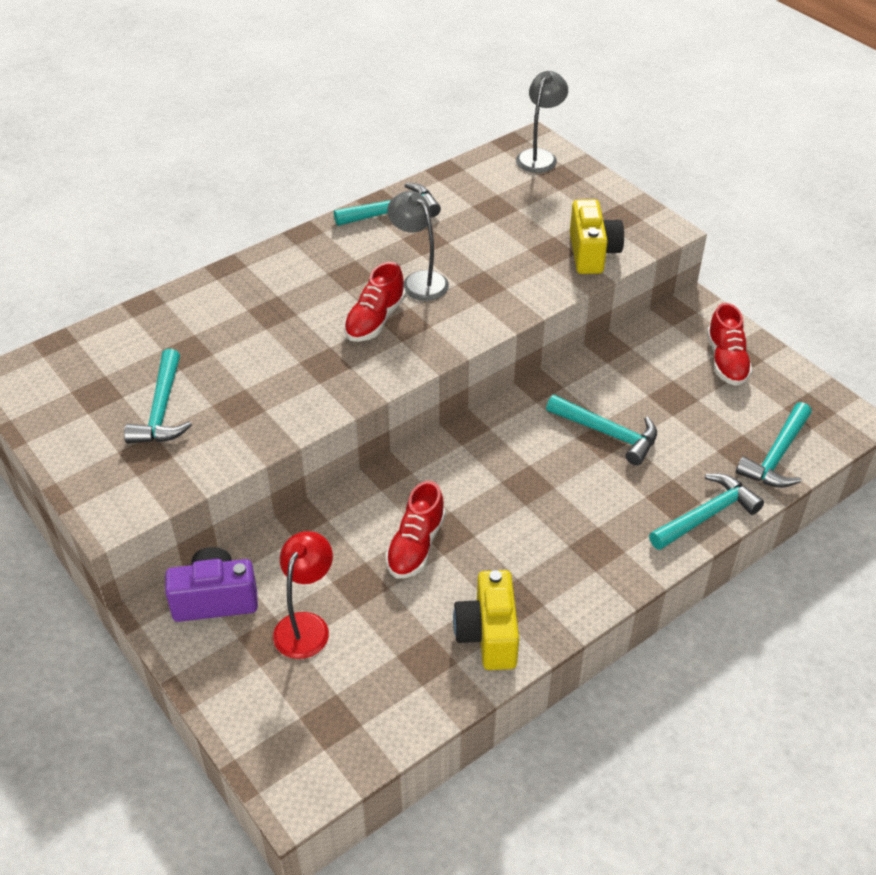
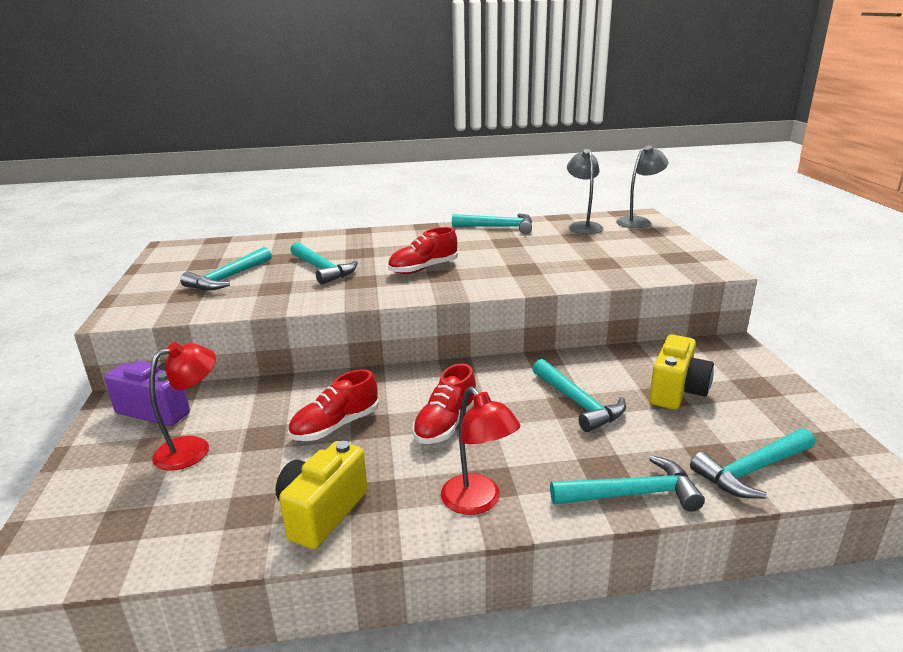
camera: 30 degrees right, 20 degrees down
grey lamp [387,191,449,301] -> grey lamp moved to [567,149,603,234]
yellow camera [570,199,624,274] -> yellow camera moved to [649,334,714,410]
red shoe [707,303,753,386] -> red shoe moved to [412,363,476,444]
none -> turquoise hammer [290,242,358,285]
none -> red lamp [441,387,520,515]

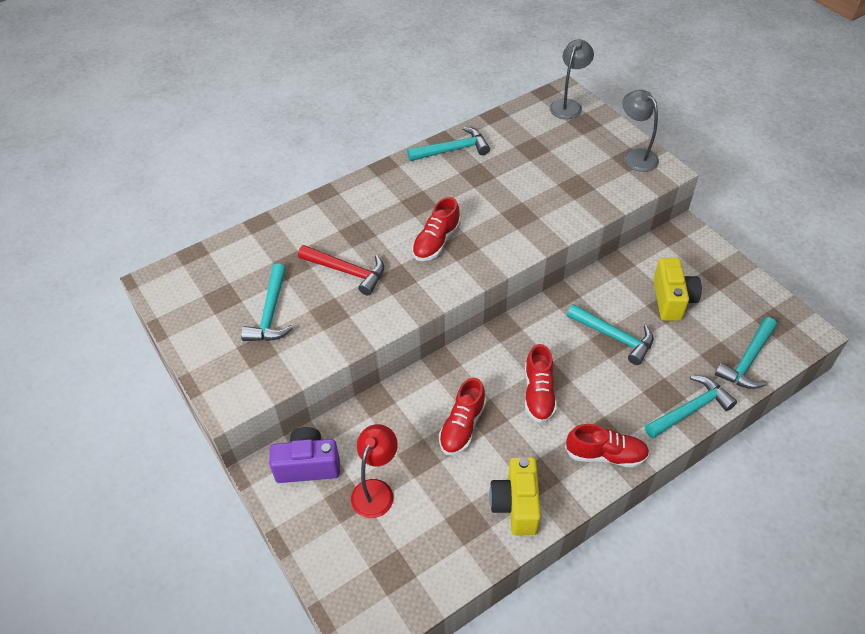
camera: 25 degrees left, 25 degrees up
turquoise hammer [290,242,358,285] -> red hammer [298,245,384,295]
red lamp [441,387,520,515] -> red shoe [565,424,650,468]
grey lamp [567,149,603,234] -> grey lamp moved to [622,90,659,172]

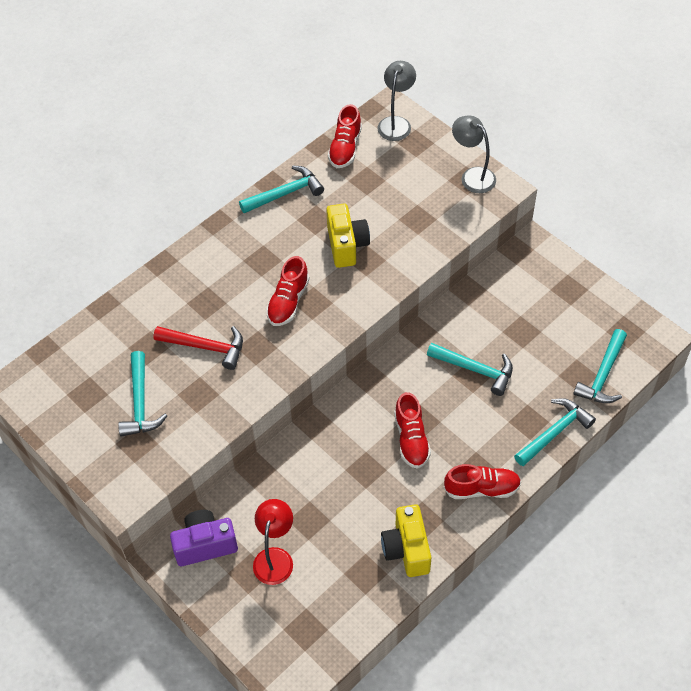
camera: 10 degrees left, 5 degrees up
red shoe [439,378,486,455] -> red shoe moved to [328,104,362,168]
yellow camera [653,258,702,321] -> yellow camera moved to [326,204,370,268]

